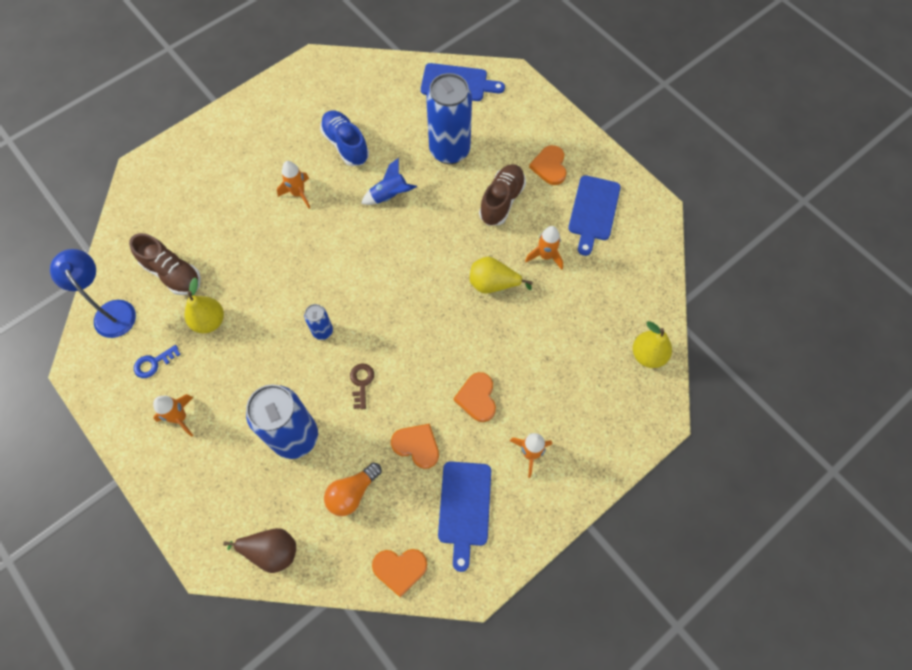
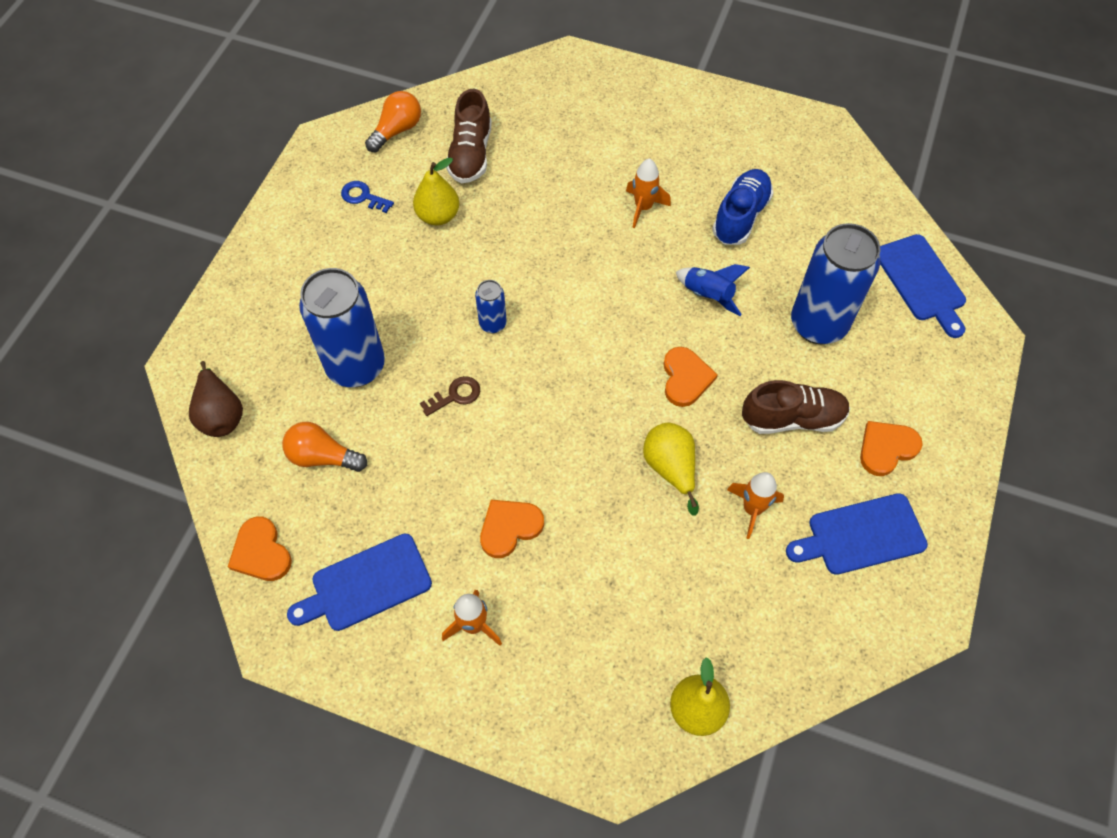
camera: 60 degrees right, 5 degrees down
blue lamp [50,249,136,338] -> orange light bulb [365,91,421,152]
orange rocket [153,394,193,437] -> none
orange heart [391,424,439,469] -> orange heart moved to [663,347,718,407]

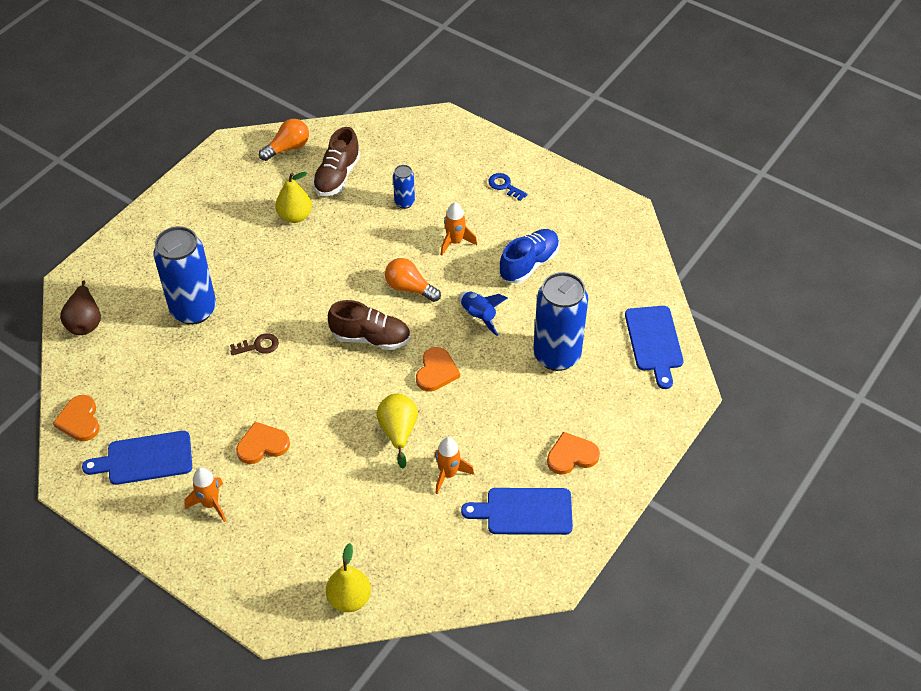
camera: 15 degrees right, 10 degrees down
orange light bulb [282,422,367,472] -> orange light bulb moved to [385,258,441,302]
blue key [341,181,394,213] -> blue key moved to [488,173,528,201]
blue can [475,280,507,333] -> blue can moved to [393,165,415,209]
brown shoe [742,380,850,434] -> brown shoe moved to [328,300,411,350]

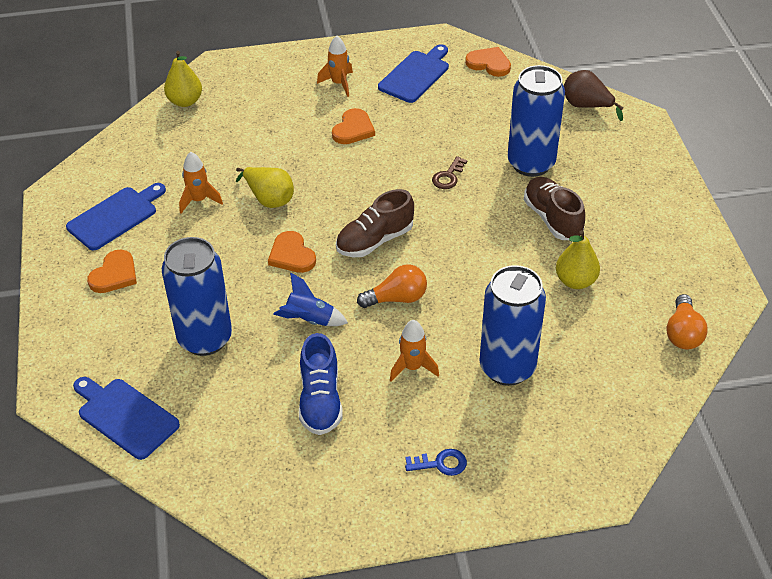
camera: 135 degrees right, 5 degrees down
brown shoe [312,127,360,196] -> brown shoe moved to [524,177,585,240]
blue can [393,165,415,209] -> blue can [480,265,546,386], size x2.14

